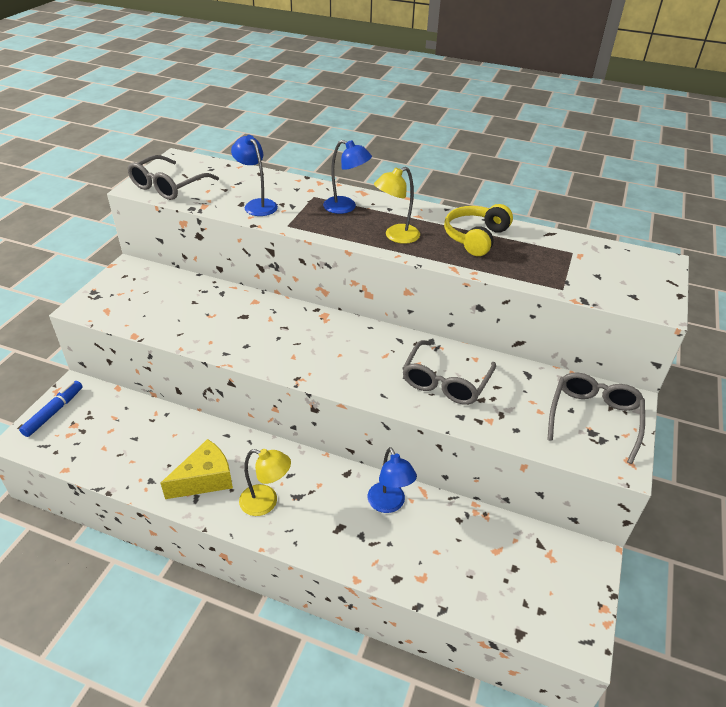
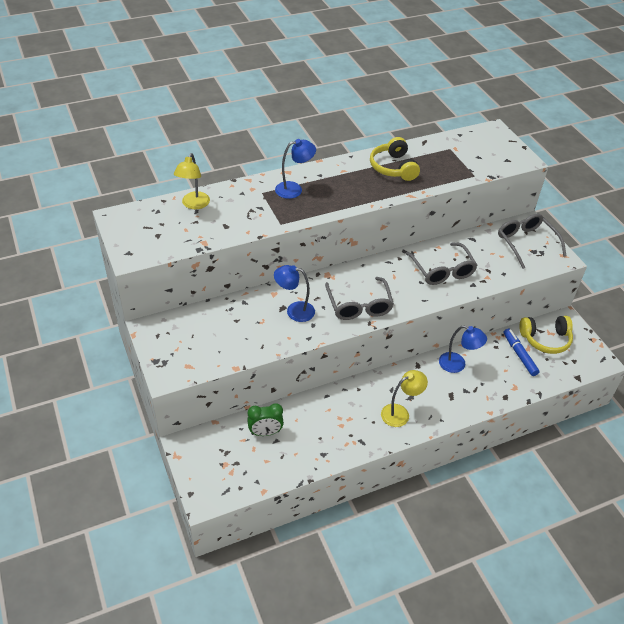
camera: 45 degrees left, 5 degrees up
blue marker [19,381,83,437] -> blue marker moved to [504,328,540,376]
grey glasses [127,155,219,200] -> grey glasses moved to [325,277,394,320]
yellow cheese [160,439,233,499] -> none
blue lamp [231,135,278,216] -> blue lamp moved to [274,265,315,322]
yellow lamp [374,167,420,244] -> yellow lamp moved to [174,153,210,209]
none -> green clock [247,403,284,436]
none -> yellow headphones [519,316,573,354]

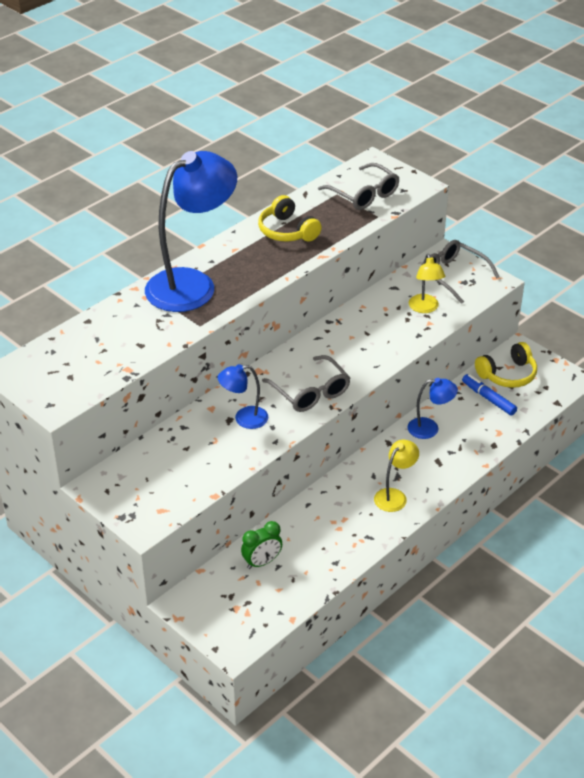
camera: 20 degrees left, 5 degrees down
yellow lamp [174,153,210,209] -> yellow lamp moved to [408,254,445,313]
blue lamp [275,139,316,199] -> blue lamp [145,151,237,312], size x2.16
grey glasses [405,243,478,285] -> grey glasses moved to [318,163,400,210]

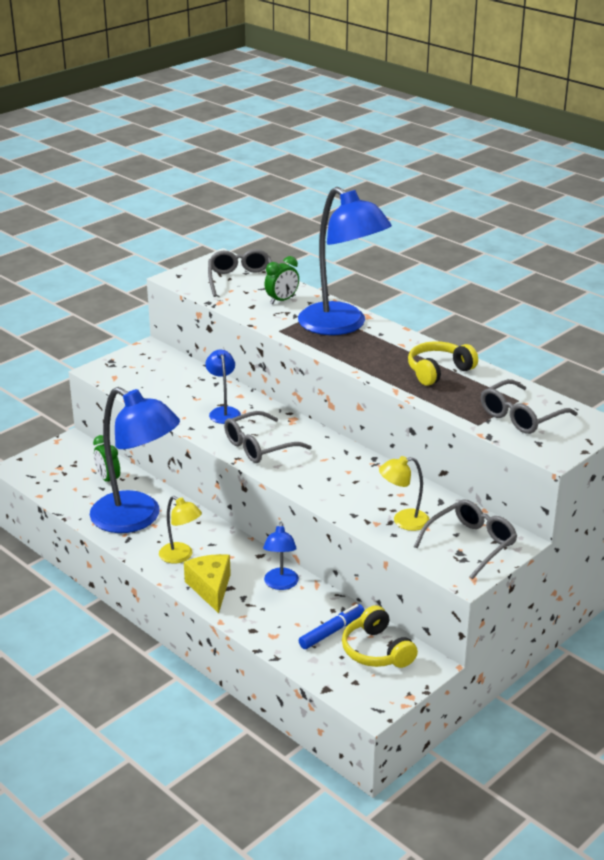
camera: 90 degrees right, 10 degrees down
none -> blue lamp [90,387,180,533]
none -> yellow cheese [184,554,231,613]
none -> grey glasses [208,249,272,297]
none -> green clock [264,256,299,304]

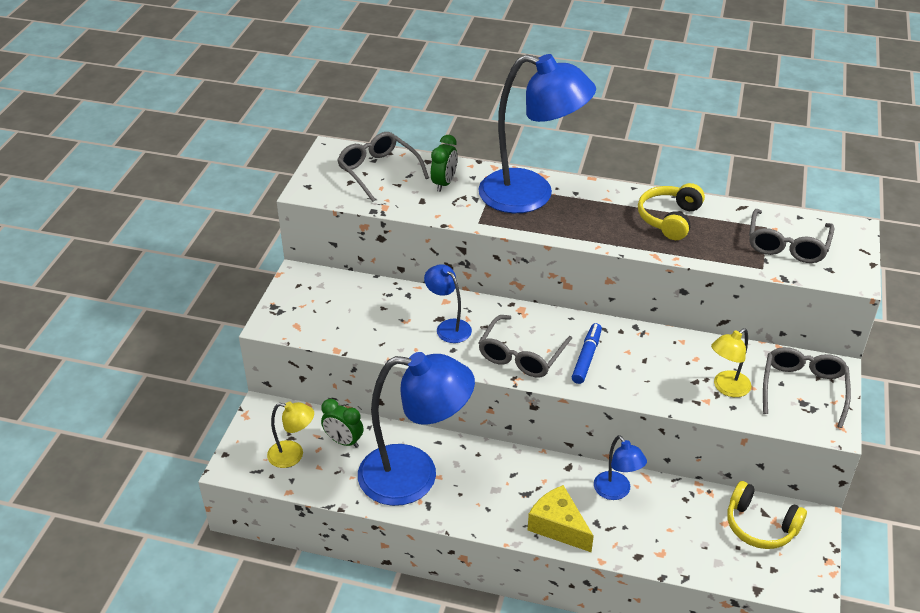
camera: 30 degrees left, 10 degrees up
yellow lamp [159,496,202,564] -> yellow lamp moved to [267,402,314,468]
blue marker [299,604,365,649] -> blue marker moved to [572,323,602,384]

